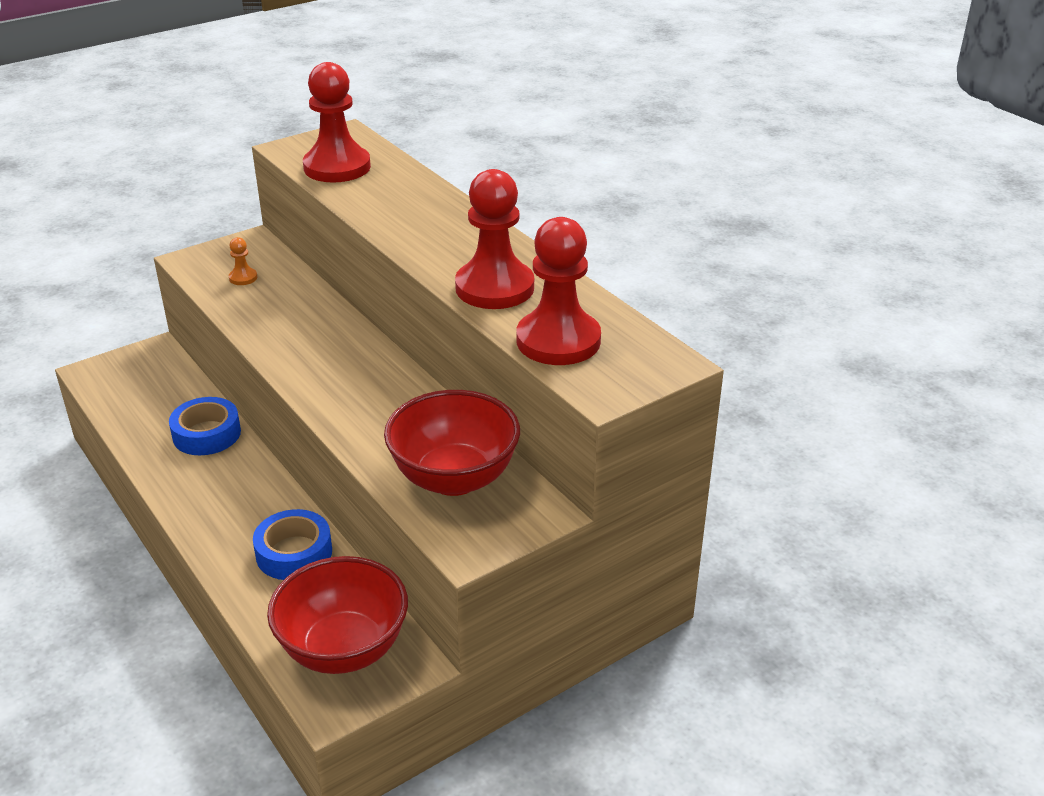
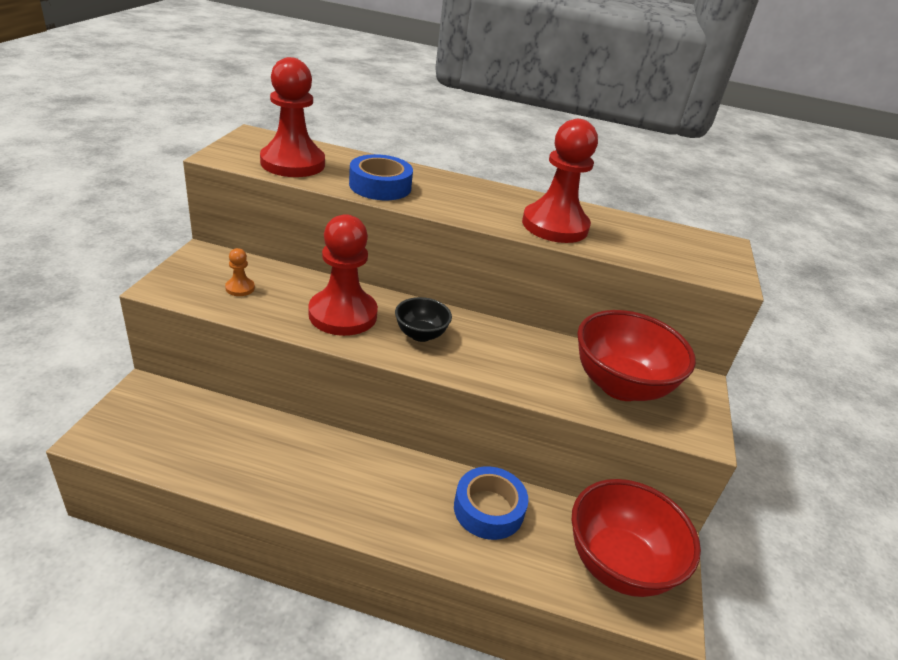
camera: 45 degrees left, 0 degrees up
blue tape [169,397,241,455] -> blue tape moved to [349,154,413,200]
red pawn [517,217,601,365] -> red pawn moved to [308,214,378,336]
none -> black bowl [395,297,452,342]

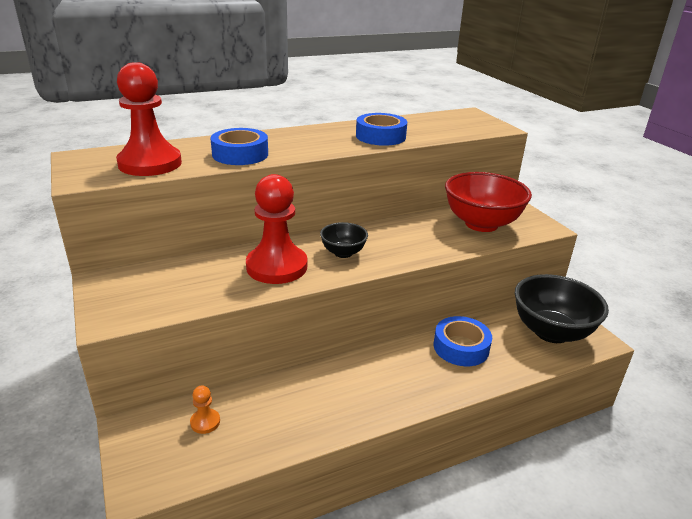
camera: 35 degrees left, 5 degrees down
orange pawn [225,248,255,296] -> orange pawn moved to [190,385,220,434]
red pawn [522,119,598,243] -> blue tape [356,113,407,146]
red bowl [572,479,701,597] -> black bowl [515,274,609,343]

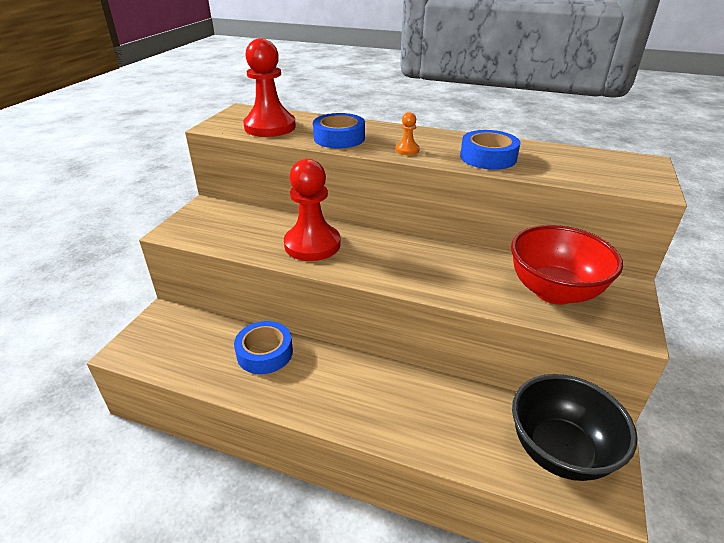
camera: 45 degrees right, 5 degrees up
orange pawn [190,385,220,434] -> orange pawn moved to [396,112,419,155]
black bowl [320,222,368,258] -> none
blue tape [434,316,492,366] -> blue tape moved to [234,321,293,374]

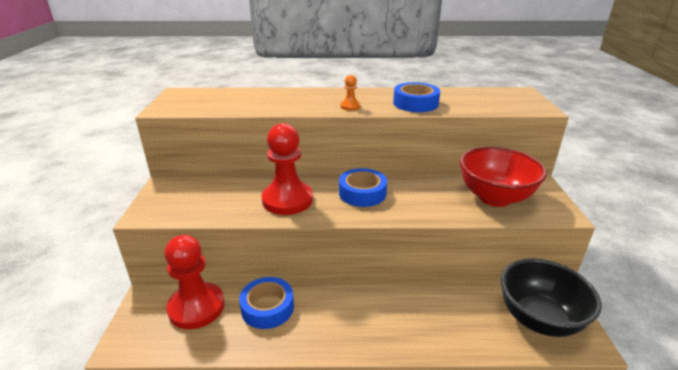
camera: 20 degrees left, 5 degrees down
red pawn [243,38,296,137] -> red pawn moved to [164,235,225,329]
blue tape [313,113,365,148] -> blue tape moved to [339,168,387,207]

